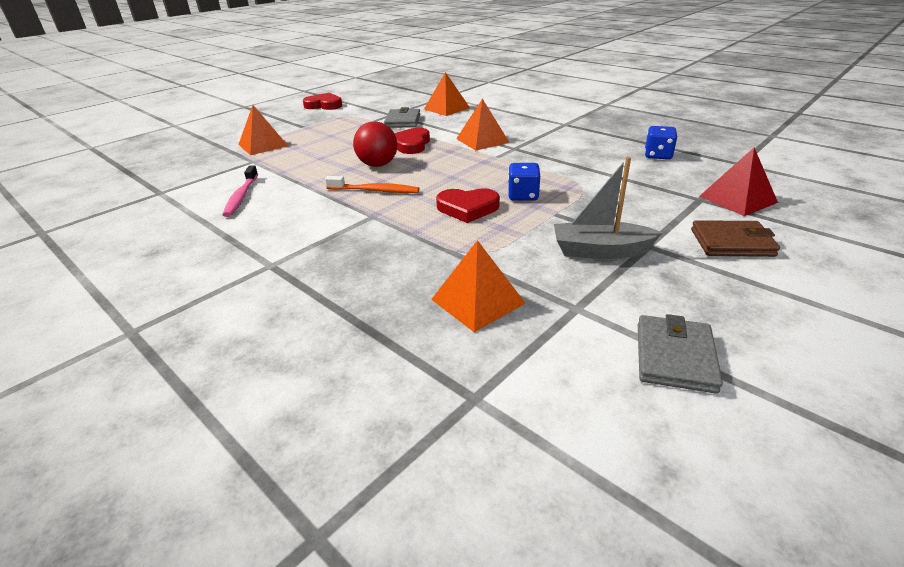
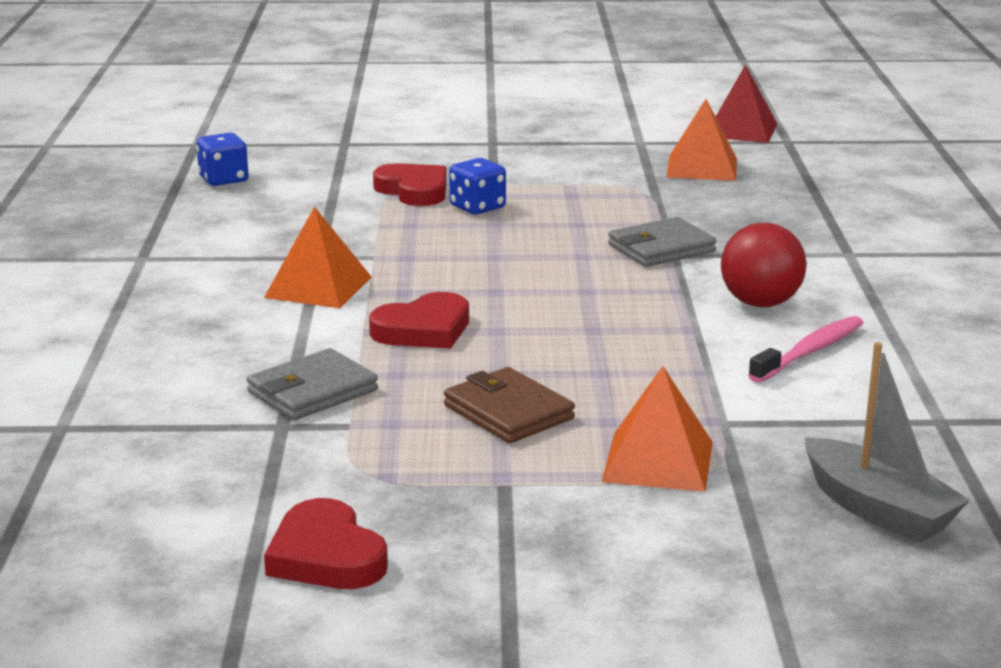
camera: 135 degrees left, 10 degrees down
orange toothbrush [325,176,419,193] -> none
red ball [353,121,397,167] -> red ball moved to [721,223,807,307]
orange pyramid [424,72,470,116] -> none
red heart [436,188,500,223] -> red heart moved to [373,163,447,206]
grey boat [554,157,662,259] -> grey boat moved to [804,342,970,543]
grey wallet [638,314,723,394] -> grey wallet moved to [608,217,717,267]
brown wallet [691,220,780,257] -> brown wallet moved to [444,367,575,443]
red pyramid [699,148,778,216] -> red pyramid moved to [716,65,778,143]

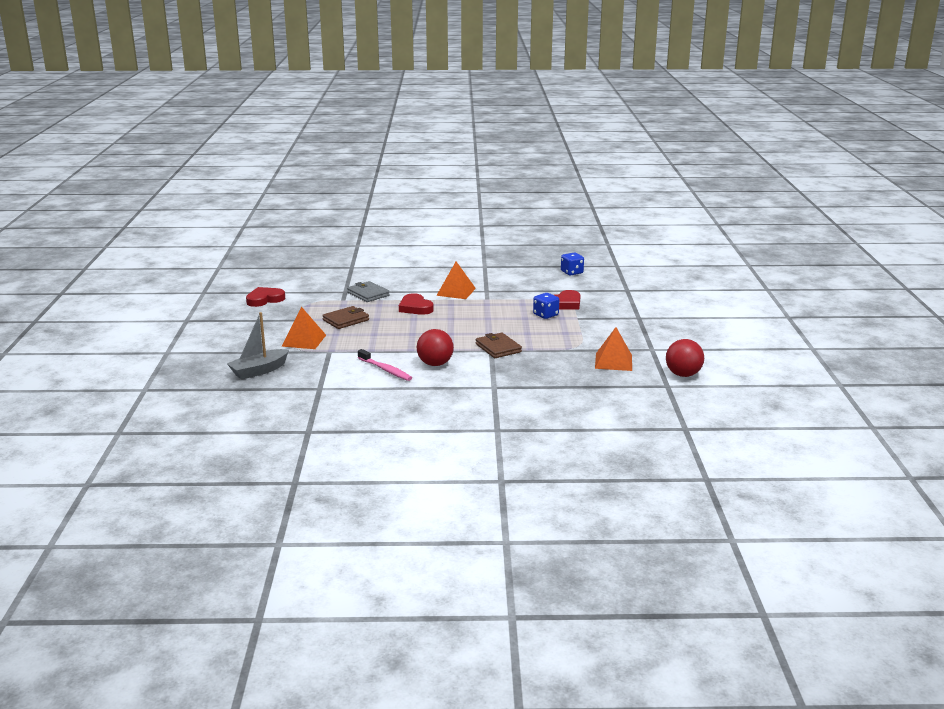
camera: 90 degrees right, 0 degrees up
grey wallet [608,217,717,267] -> brown wallet [476,333,522,358]
red pyramid [716,65,778,143] -> red ball [666,339,704,377]

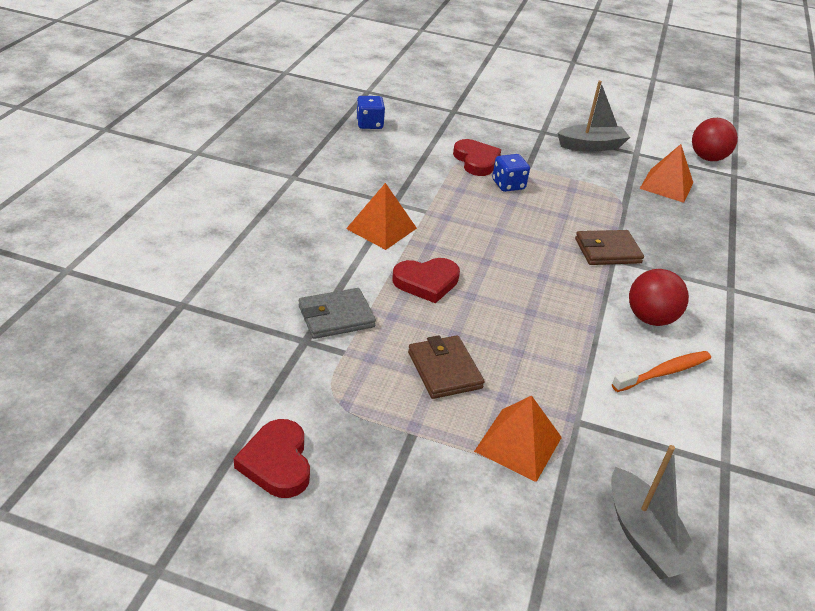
camera: 75 degrees left, 15 degrees up
pink toothbrush [358,349,412,381] -> orange toothbrush [612,351,711,392]
none -> grey boat [557,81,630,152]

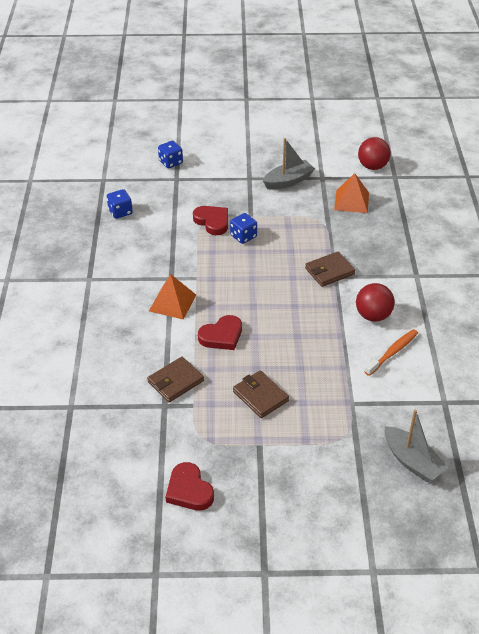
camera: 15 degrees left, 5 degrees up
grey wallet [299,288,376,339] -> brown wallet [147,357,204,402]
orange pyramid [474,395,562,482] -> none
none -> blue dice [158,141,183,168]

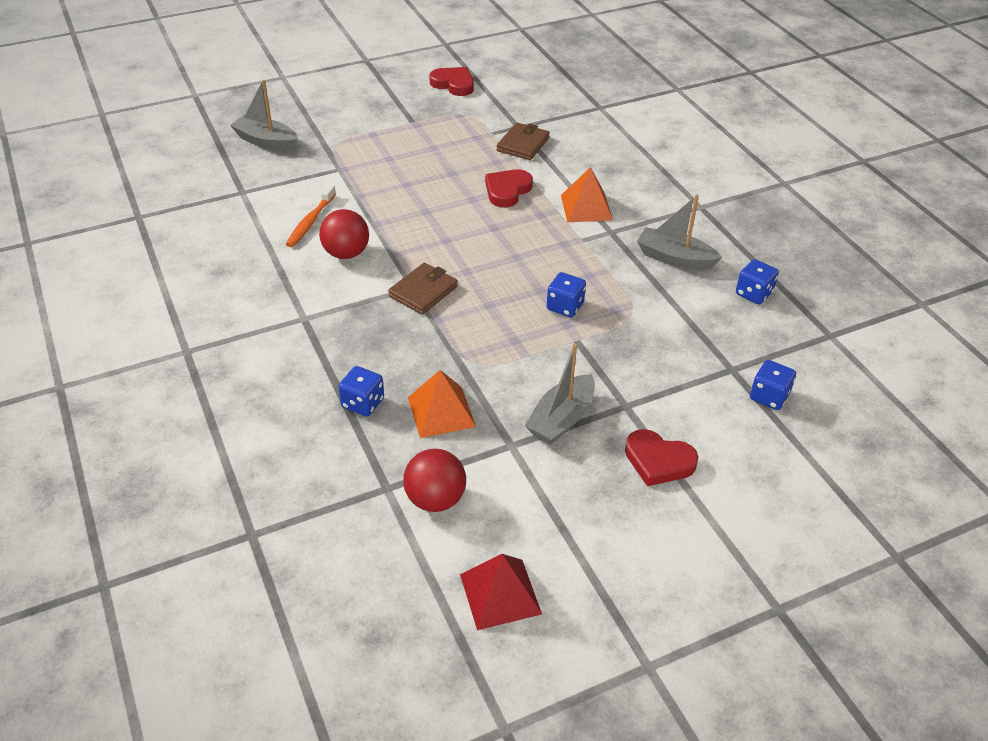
camera: 155 degrees right, 0 degrees up
red heart [193,206,228,235] -> red heart moved to [625,429,699,486]
brown wallet [233,370,289,418] -> none
none -> blue dice [339,366,384,417]
none -> red pyramid [460,554,542,630]
none -> grey boat [637,194,722,270]

